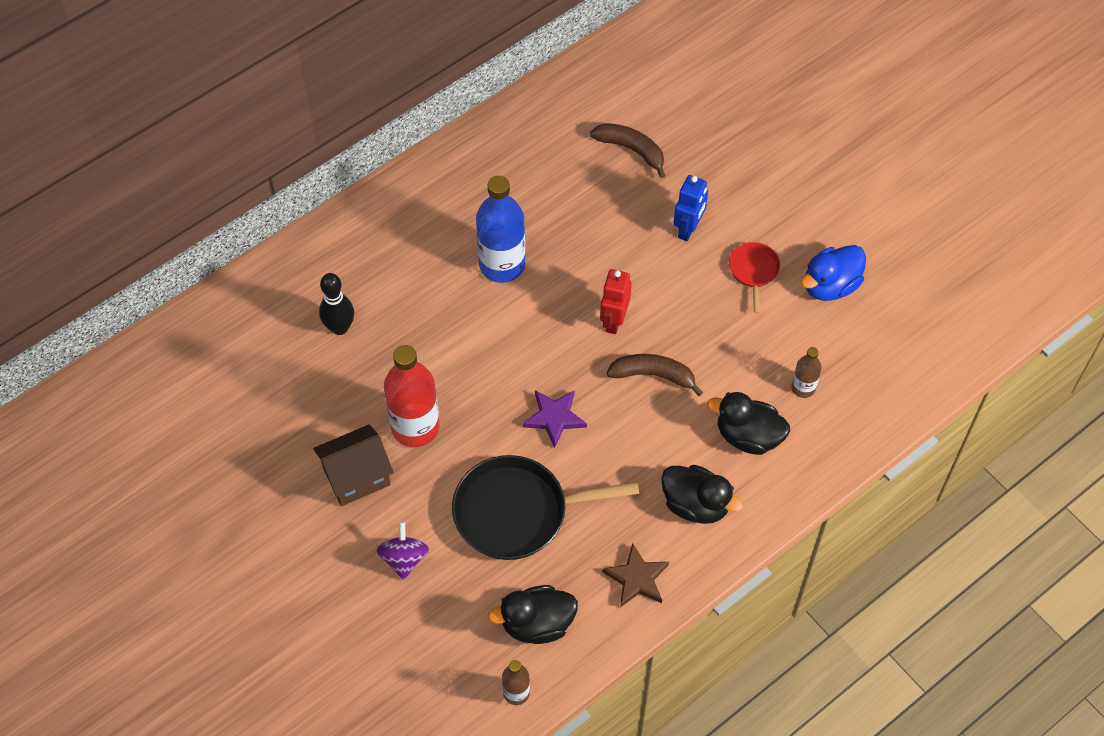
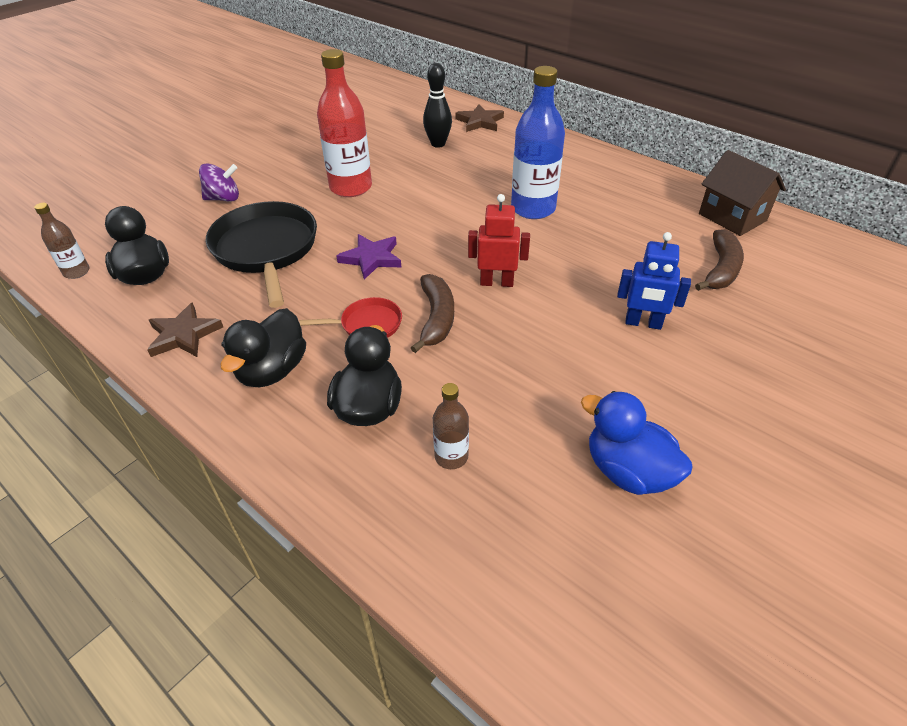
camera: 80 degrees right, 15 degrees down
brown house [313,424,393,506] -> brown house moved to [699,150,786,236]
red pan [729,242,780,314] -> red pan moved to [300,297,402,338]
none -> brown star [455,104,504,132]

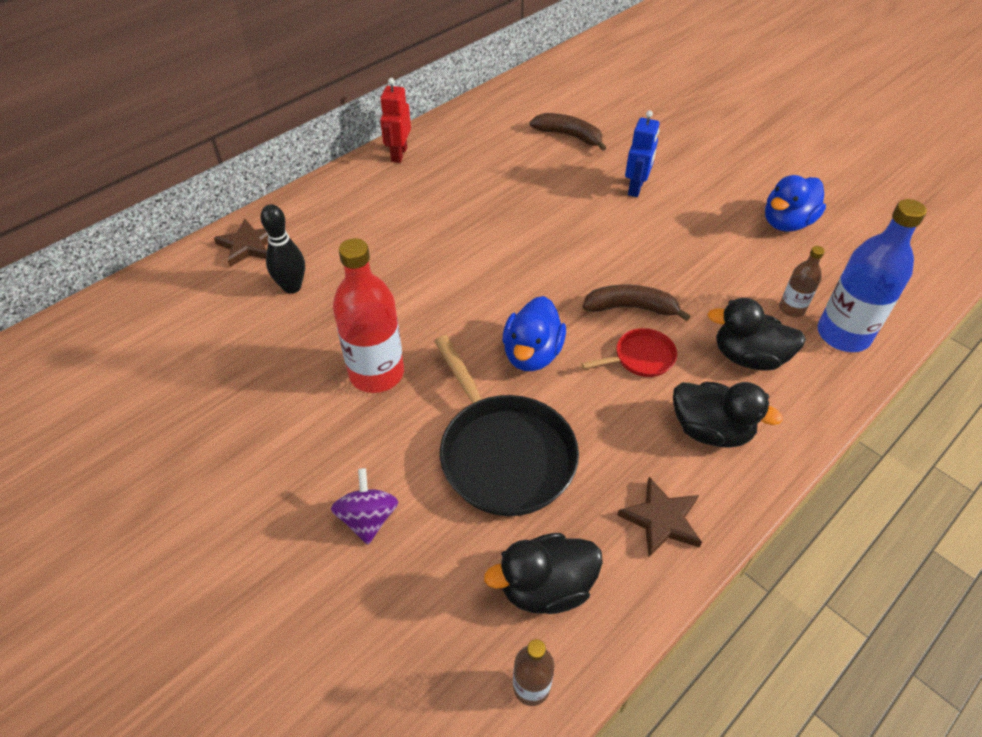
camera: 85 degrees left, 5 degrees up
black pan [206,201,317,308] -> black pan turned 105 degrees counterclockwise [434,335,579,516]
red pan [300,297,402,338] -> red pan turned 75 degrees clockwise [581,328,677,377]
purple star [336,234,401,279] -> blue duck [503,296,566,371]
red robot [468,194,530,287] -> red robot moved to [380,78,411,163]
blue bottle [511,66,565,219] -> blue bottle moved to [817,199,927,352]
brown house [699,150,786,236] -> none

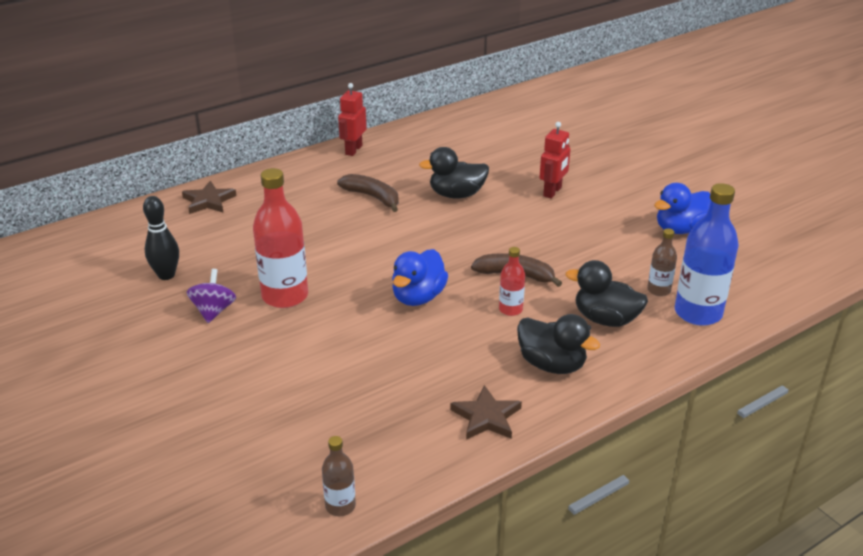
camera: 10 degrees right, 15 degrees down
black bowling pin [261,204,305,294] -> black bowling pin moved to [143,196,179,280]
purple spinning top [331,468,398,545] -> purple spinning top moved to [186,269,236,323]
black pan [434,335,579,516] -> none
black duck [484,533,603,614] -> black duck moved to [419,147,489,198]
brown banana [530,113,606,151] -> brown banana moved to [337,174,399,212]
red pan [581,328,677,377] -> red bottle [499,247,525,316]
blue robot [625,110,659,197] -> red robot [539,122,571,198]

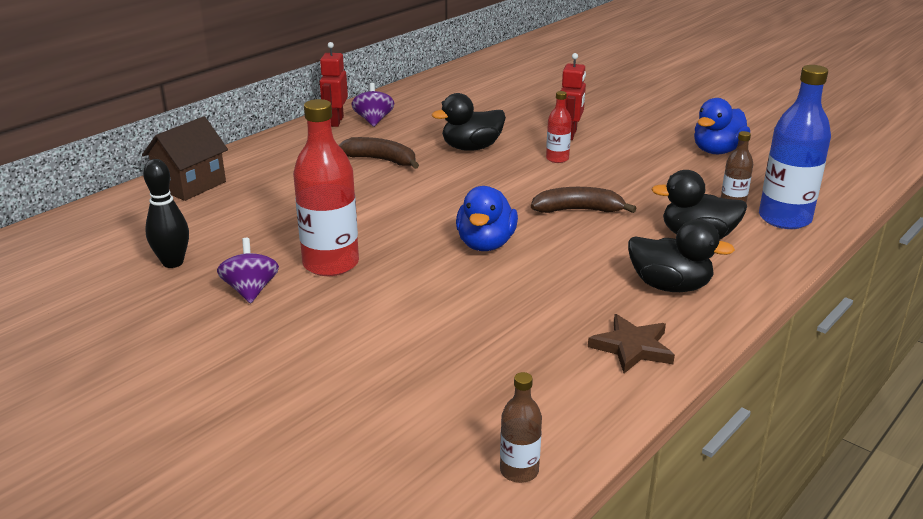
camera: 15 degrees left, 5 degrees down
brown star [182,181,236,214] -> brown house [142,116,228,201]
red bottle [499,247,525,316] -> red bottle moved to [546,91,572,163]
none -> purple spinning top [351,83,394,127]

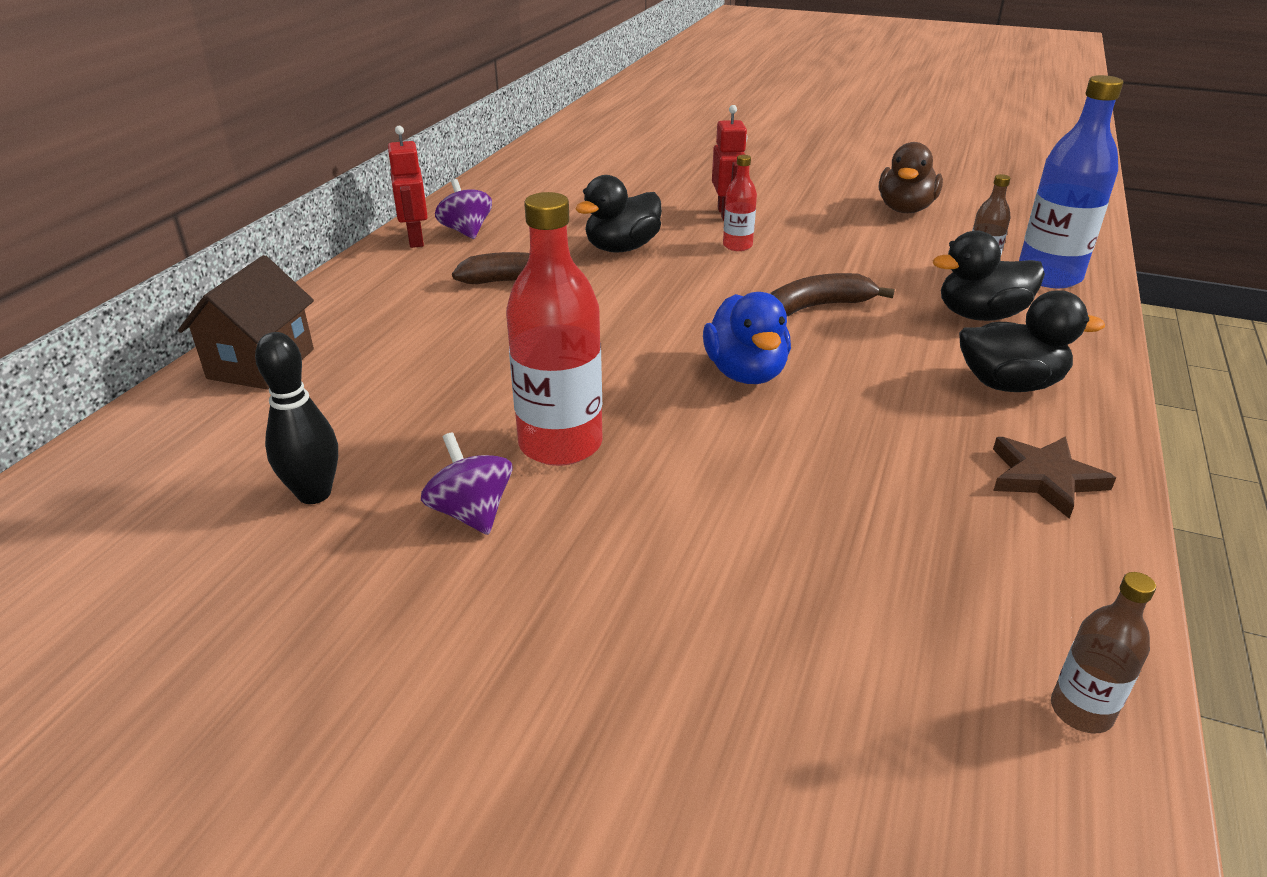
camera: 20 degrees left, 5 degrees up
blue duck [694,98,750,154] -> brown duck [879,142,943,213]

